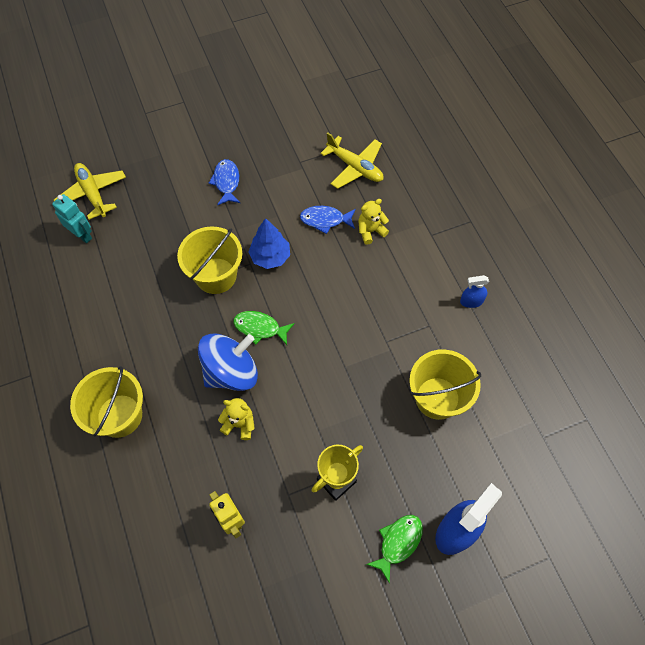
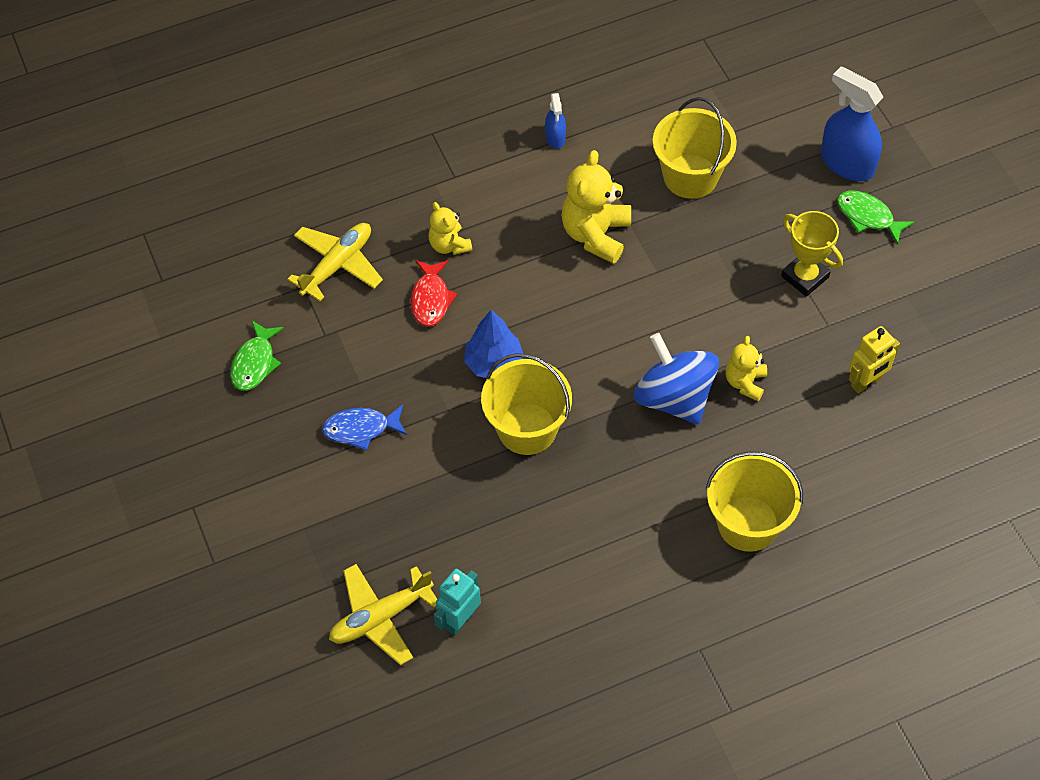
camera: 90 degrees left, 5 degrees down
green fish [233,311,295,345] -> green fish moved to [230,321,284,391]
blue fish [300,206,356,234] -> red fish [411,260,457,327]
none -> yellow teddy bear [561,150,631,264]

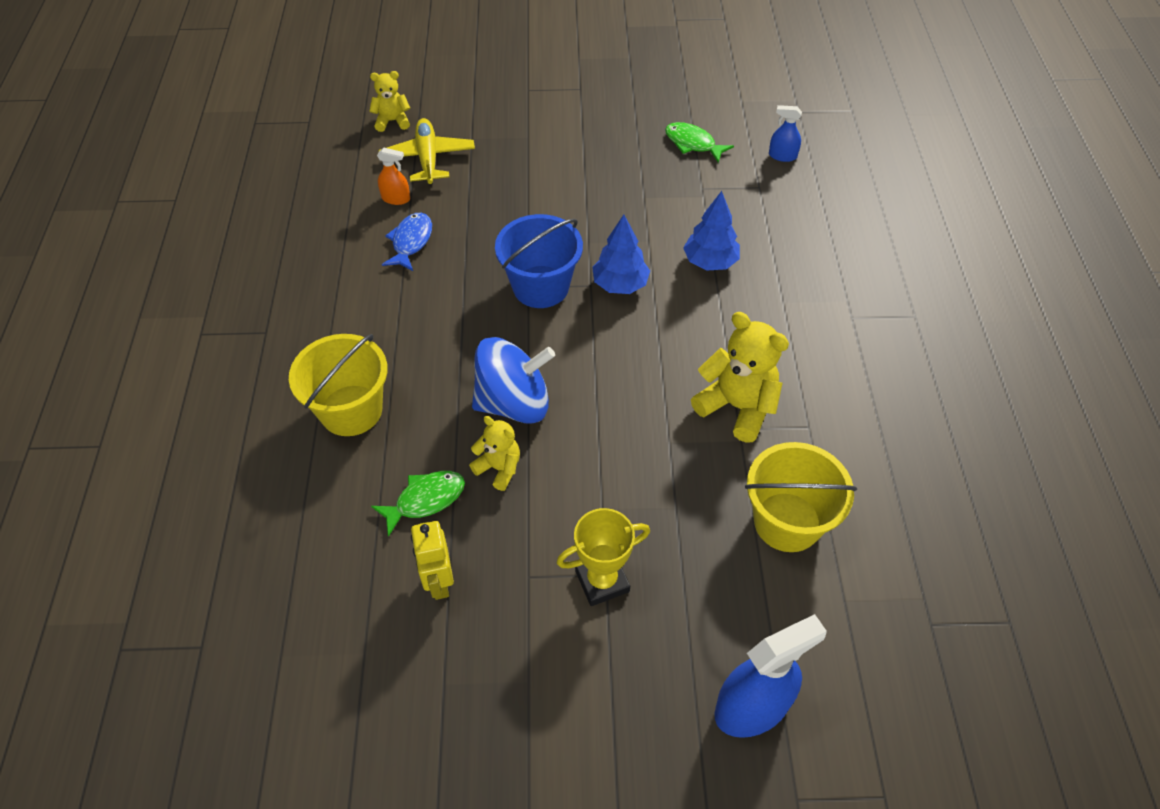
camera: 110 degrees right, 5 degrees down
yellow plane [287,223,383,301] -> none
blue fish [322,404,407,450] -> blue fish moved to [382,213,432,271]
red fish [411,260,457,327] -> blue tree [683,191,740,271]
yellow teddy bear [428,202,472,255] -> yellow teddy bear moved to [369,71,410,132]
turquoise robot [434,569,481,636] -> orange spray bottle [377,148,410,205]
yellow bucket [481,353,572,455] -> blue bucket [495,214,583,308]
blue spray bottle [545,93,566,149] -> blue spray bottle moved to [769,105,802,162]
green fish [837,190,915,245] -> green fish moved to [371,471,465,537]

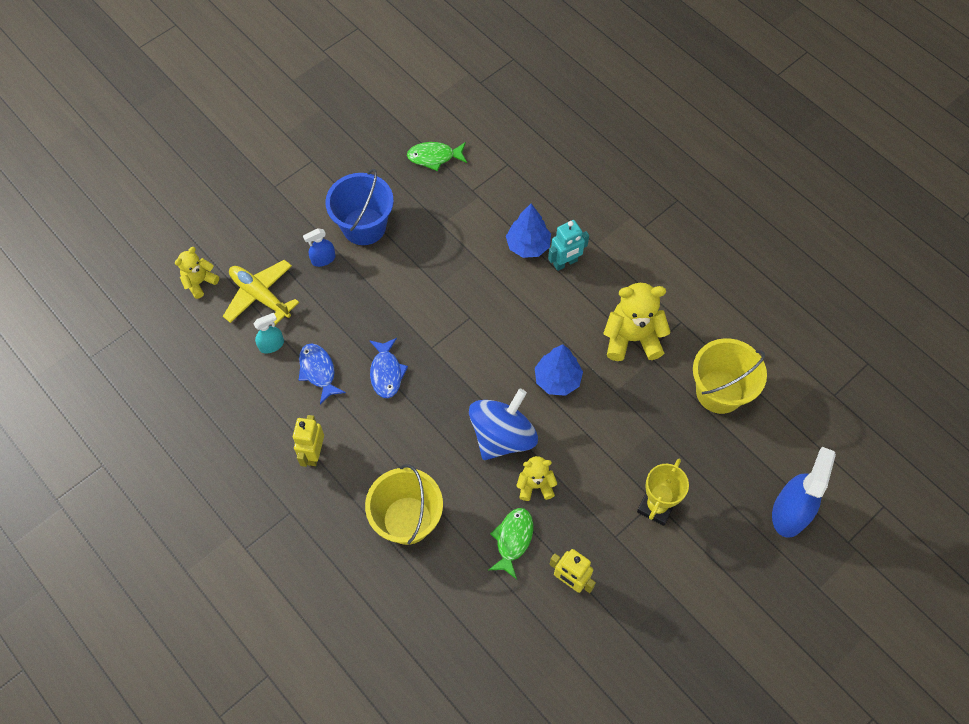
camera: 40 degrees left, 10 degrees up
orange spray bottle [377,148,410,205] -> turquoise spray bottle [253,313,284,354]
blue bucket [495,214,583,308] -> blue bucket moved to [325,169,394,245]
blue tree [592,215,650,294] -> blue tree moved to [535,344,583,396]
blue spray bottle [769,105,802,162] -> blue spray bottle moved to [303,228,336,267]
none -> yellow robot [293,415,324,467]
none -> blue fish [369,338,408,398]
none -> turquoise robot [548,220,589,271]

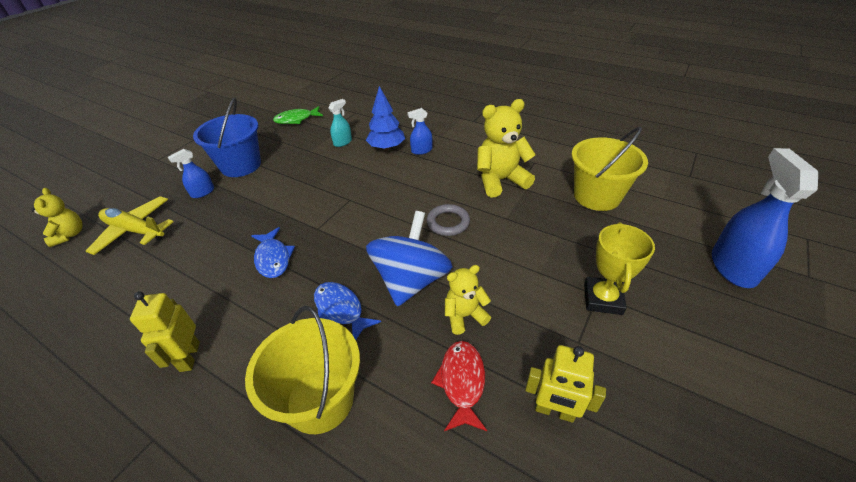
camera: 15 degrees left, 20 degrees down
yellow teddy bear [175,247,219,299] -> yellow teddy bear turned 135 degrees clockwise [31,188,82,247]
turquoise spray bottle [253,313,284,354] -> turquoise spray bottle moved to [328,99,352,147]
blue fish [299,343,346,404] -> blue fish moved to [314,282,381,340]
green fish [489,508,533,579] -> red fish [431,341,487,431]
blue tree [535,344,583,396] -> grey ring [427,204,470,236]
turquoise robot [548,220,589,271] -> blue spray bottle [407,108,432,155]

